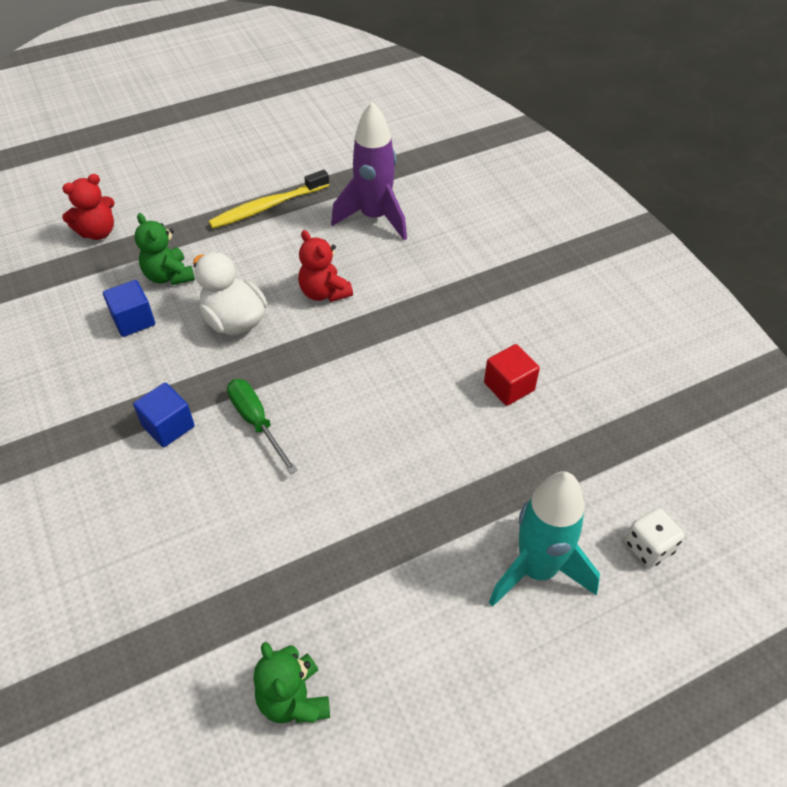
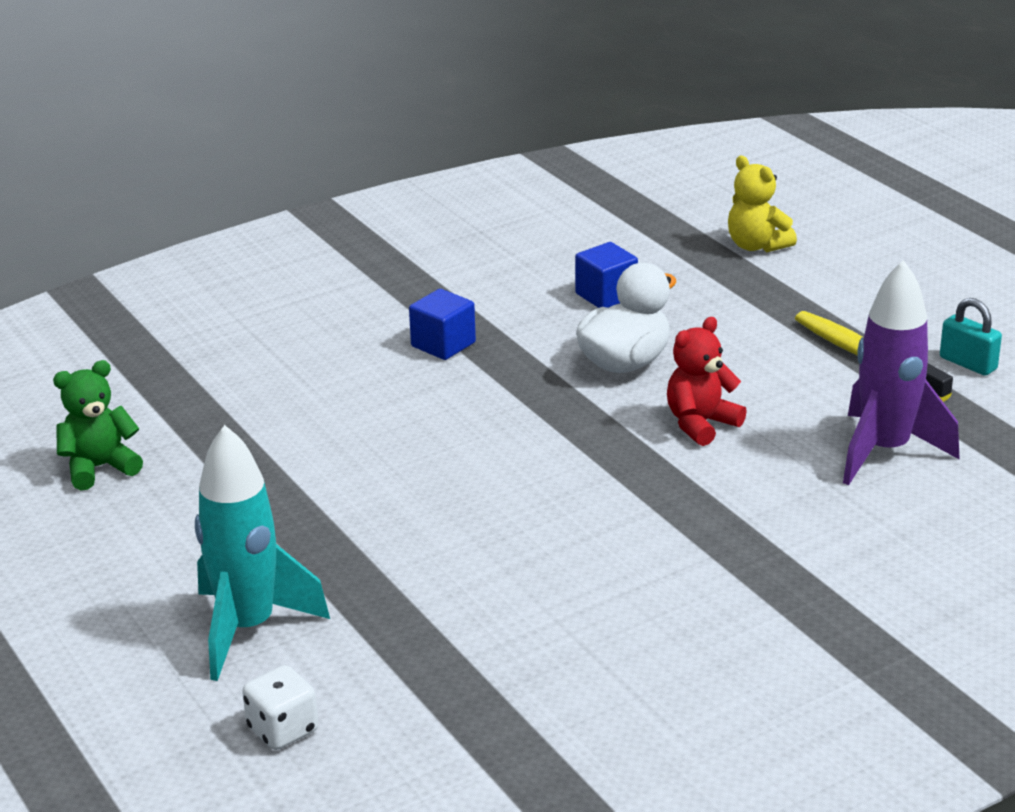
camera: 85 degrees right, 20 degrees down
red teddy bear [62,174,115,240] -> yellow teddy bear [728,156,797,252]
green teddy bear [134,213,195,285] -> none
green screwdriver [227,379,298,474] -> none
red cube [484,344,540,406] -> none
none -> turquoise padlock [940,298,1002,376]

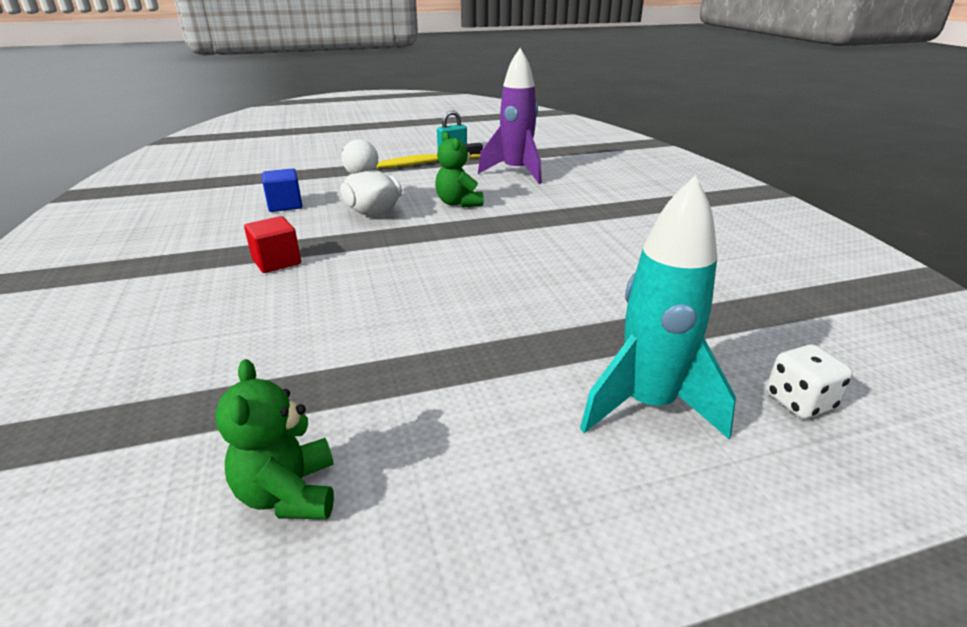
camera: 75 degrees left, 0 degrees up
blue cube [409,289,476,360] -> red cube [244,216,301,273]
red teddy bear [667,317,747,446] -> green teddy bear [435,132,484,208]
yellow teddy bear [728,156,797,252] -> none

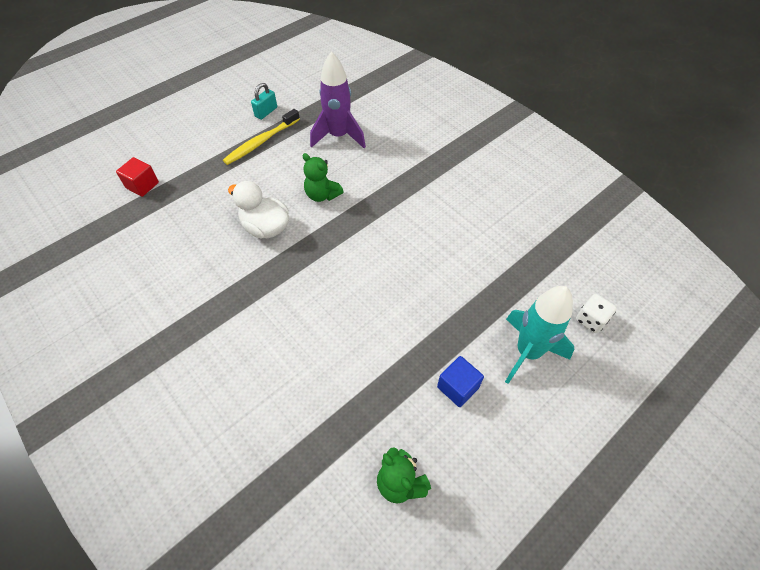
camera: 25 degrees left, 25 degrees up
red cube [244,216,301,273] -> red cube moved to [116,157,159,197]
blue cube [262,168,302,212] -> blue cube moved to [437,356,484,407]

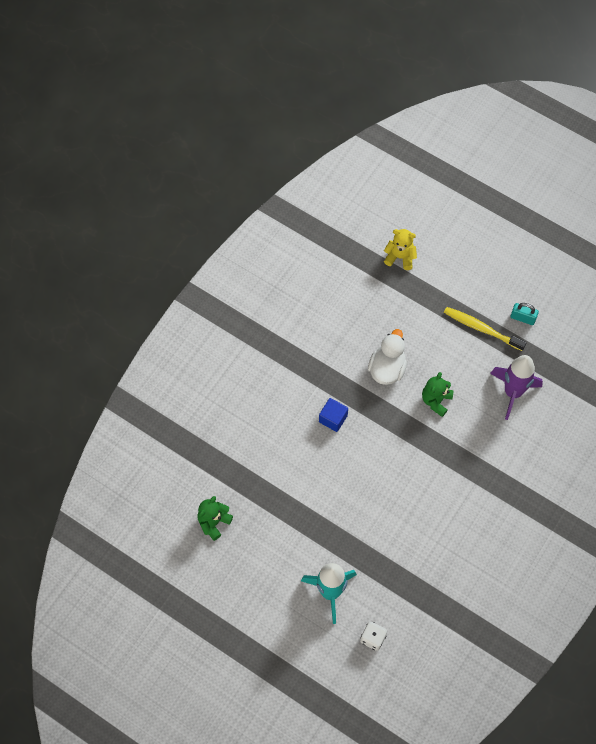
camera: 75 degrees right, 10 degrees up
red cube [116,157,159,197] -> yellow teddy bear [384,229,417,270]
blue cube [437,356,484,407] -> blue cube moved to [319,398,348,432]

